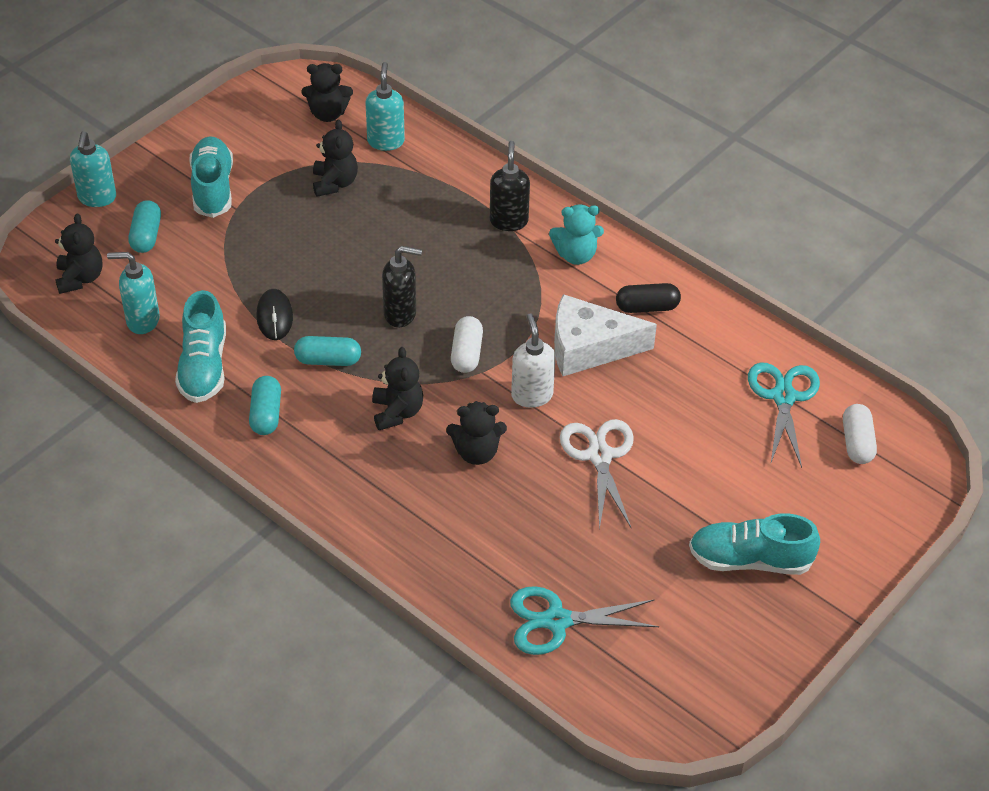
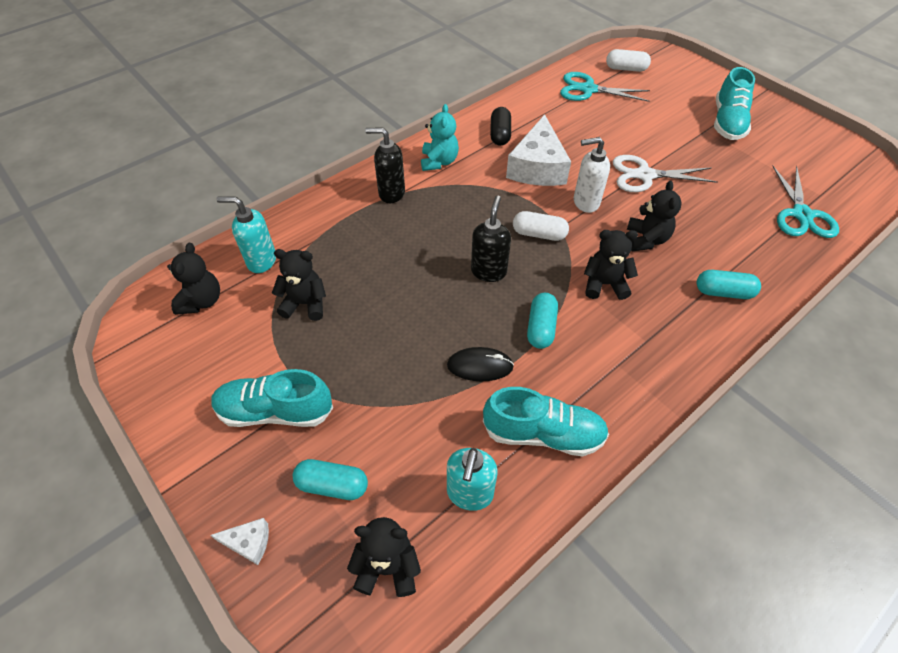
camera: 80 degrees left, 5 degrees up
turquoise soap dispenser [70,131,116,207] -> white cheese [210,518,269,565]
turquoise capsule [249,376,281,435] -> turquoise capsule moved to [696,270,761,299]

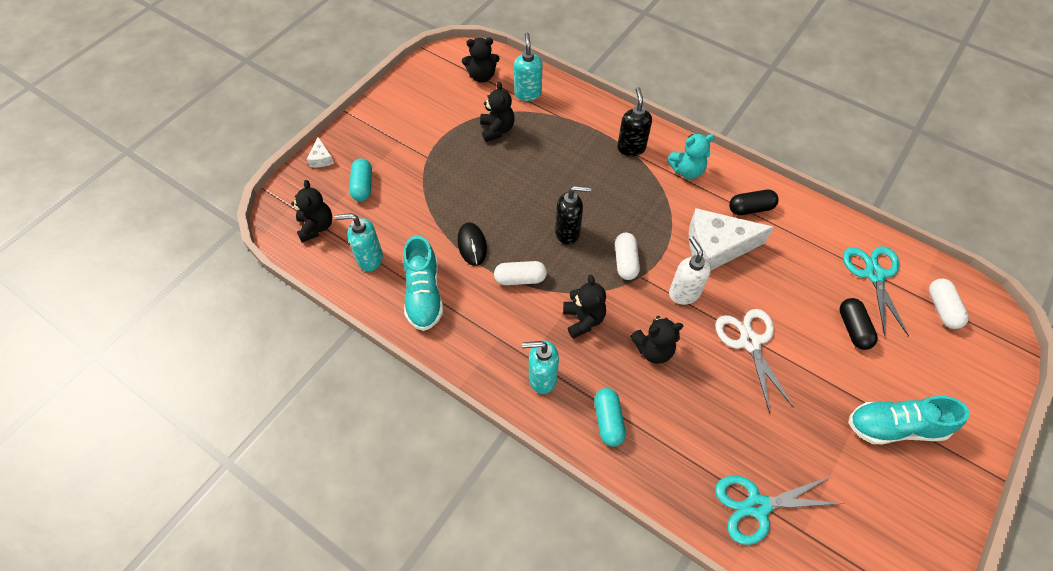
camera: 75 degrees right, 5 degrees up
turquoise shoe [211,369,333,427] -> none
turquoise capsule [527,293,558,349] -> white capsule [494,261,547,285]
none -> turquoise soap dispenser [522,340,559,394]
none -> black capsule [839,298,878,350]

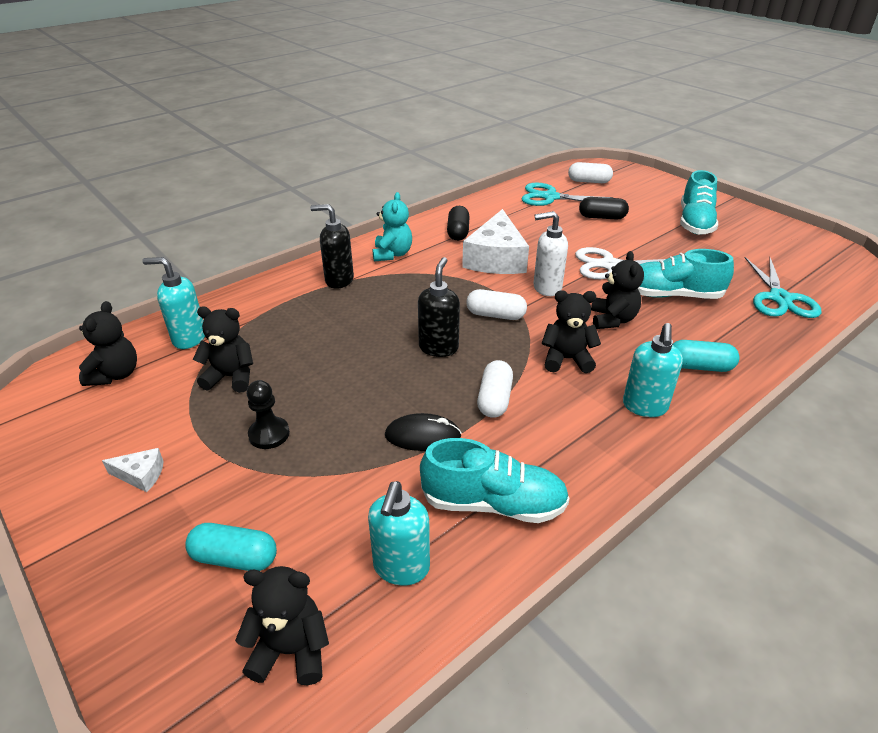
camera: 75 degrees left, 20 degrees down
white cheese [307,137,334,167] -> white cheese moved to [102,448,163,492]
none -> black pawn [247,380,290,449]
none -> turquoise shoe [637,249,734,299]

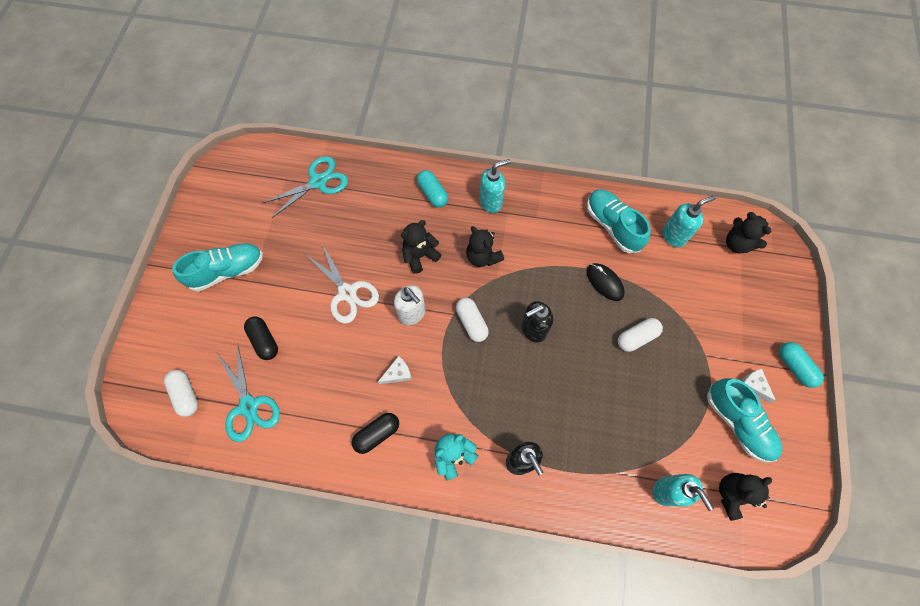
camera: 130 degrees left, 30 degrees up
turquoise capsule [185,523,277,571] -> turquoise capsule moved to [779,342,824,388]
black teddy bear [193,306,253,393] -> none
black pawn [247,380,290,449] -> none
white cheese [462,209,529,274] -> white cheese [378,356,412,384], size x0.44
white capsule [477,360,513,418] -> white capsule moved to [618,318,663,352]
turquoise shoe [637,249,734,299] -> turquoise shoe moved to [707,378,782,463]

